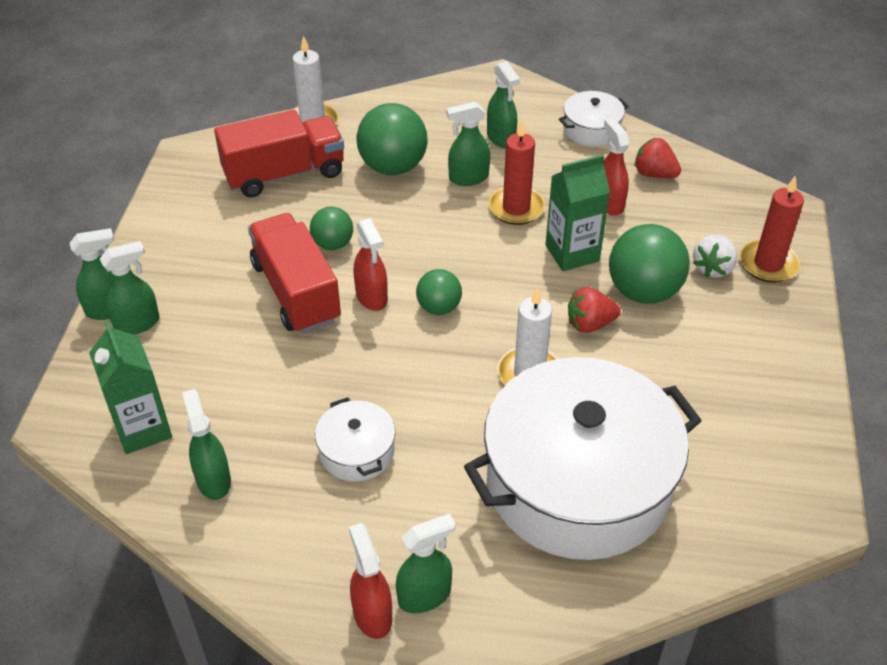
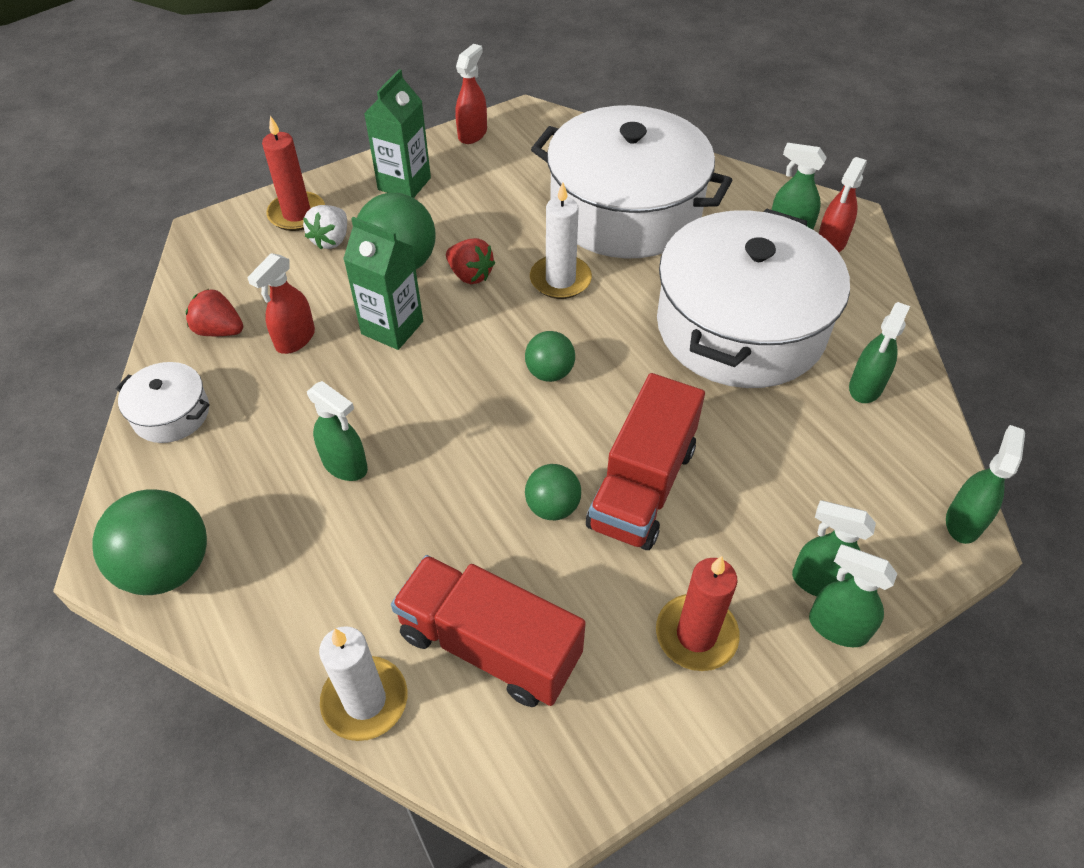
camera: 130 degrees left, 5 degrees up
green carton [89,321,172,454] -> green carton moved to [364,69,431,198]
white pot [315,397,396,482] -> white pot [657,208,850,388], size x2.39
red spray bottle [354,218,388,311] -> red spray bottle moved to [455,44,487,144]
green ball [356,103,427,175] -> green ball moved to [92,489,207,595]
green spray bottle [487,61,520,148] -> green spray bottle moved to [946,425,1025,544]
red candle [488,120,545,225] -> red candle moved to [656,556,740,671]
red strawberry [635,138,681,178] -> red strawberry turned 120 degrees clockwise [186,289,243,336]
white strawberry [693,235,737,278] -> white strawberry turned 120 degrees clockwise [303,205,347,249]

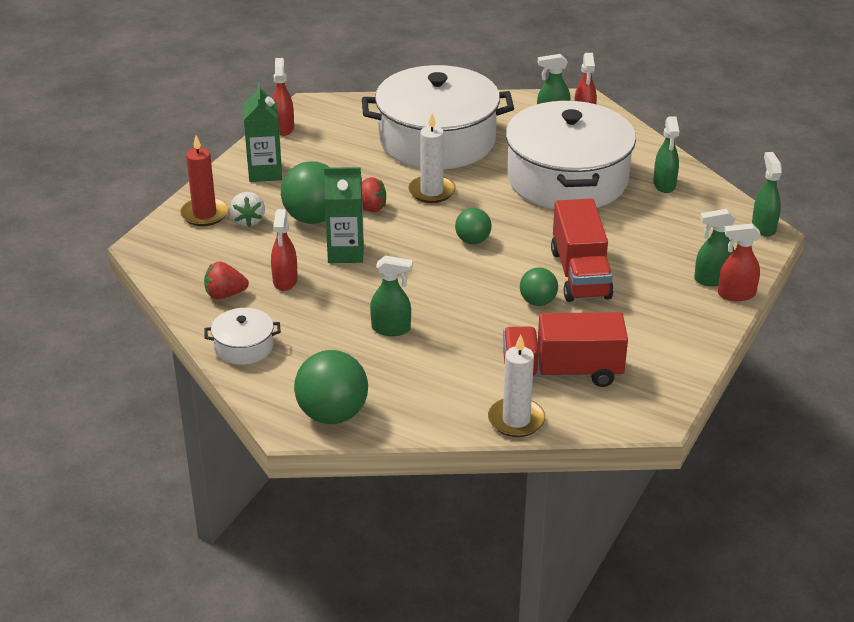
camera: 30 degrees left, 15 degrees down
red candle [656,556,740,671] -> none
green spray bottle [809,545,897,647] -> red spray bottle [718,223,761,301]

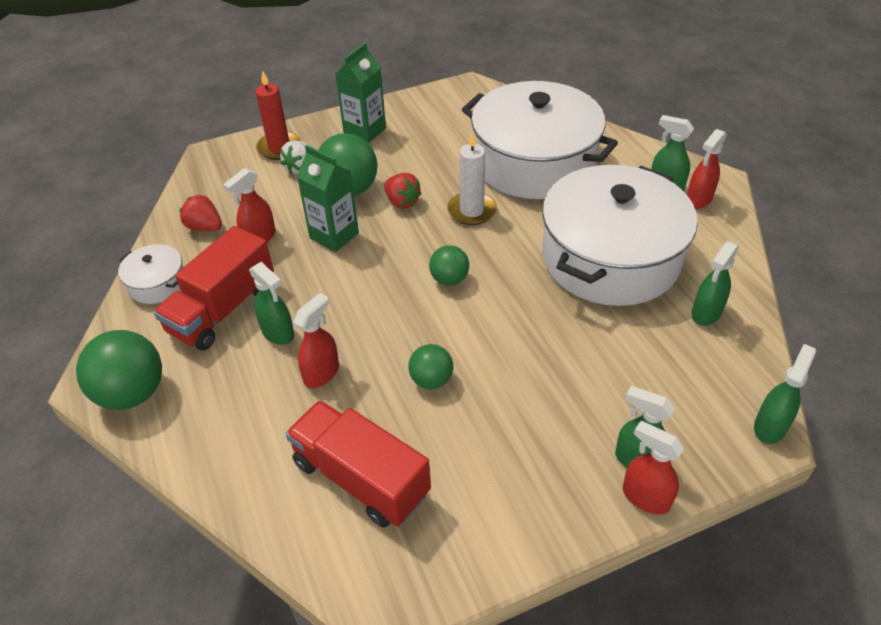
camera: 40 degrees right, 10 degrees up
red spray bottle [273,58,294,136] -> red spray bottle moved to [293,293,339,388]
white candle [488,334,545,437] -> none
red truck [551,198,614,302] -> red truck moved to [154,226,274,351]

